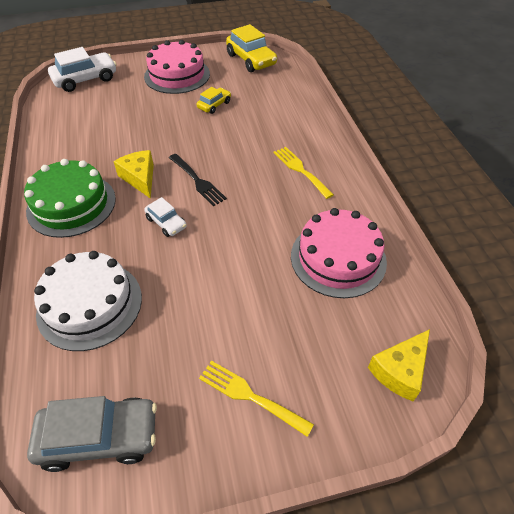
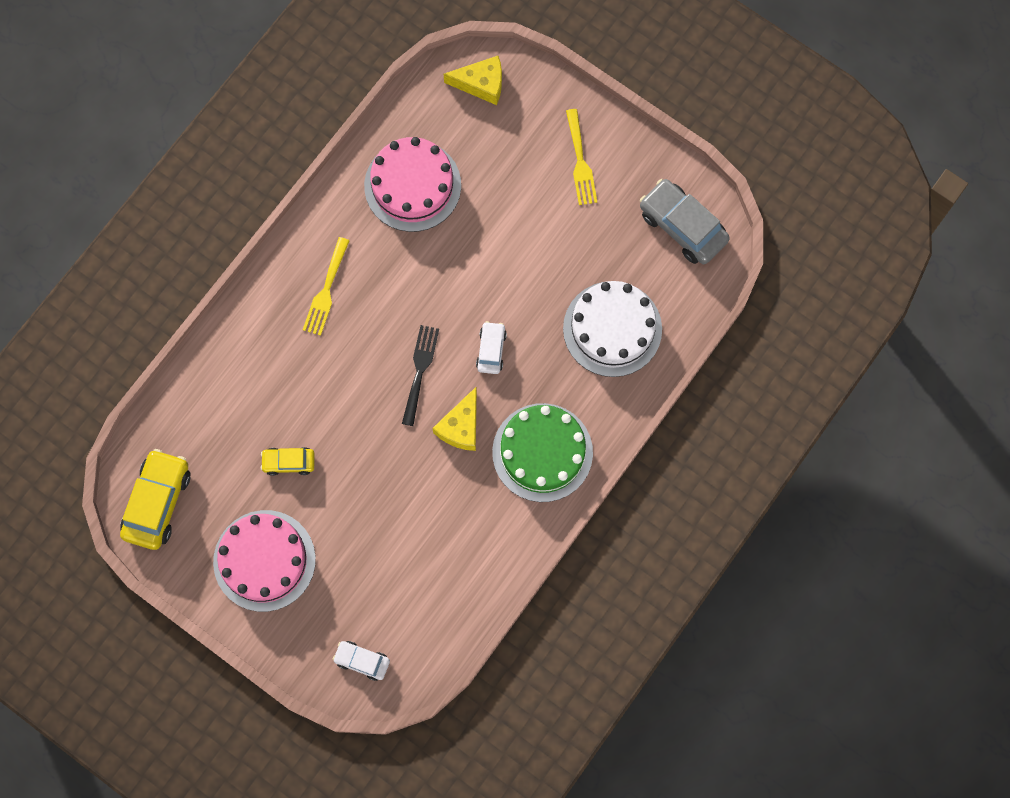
camera: 130 degrees left, 25 degrees up
white car [48,47,116,92] -> white car [333,641,390,681], size x0.55

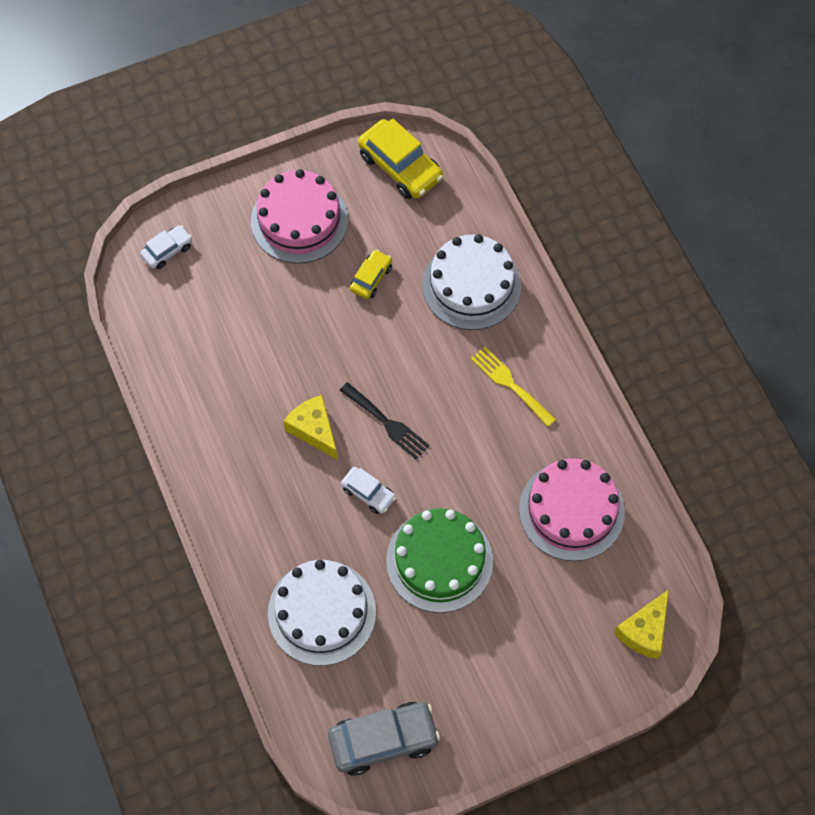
camera: 120 degrees right, 10 degrees down
green cake [492,403,593,502] -> green cake moved to [386,508,493,613]
yellow fork [566,109,597,205] -> none
none -> white cake [422,234,522,330]

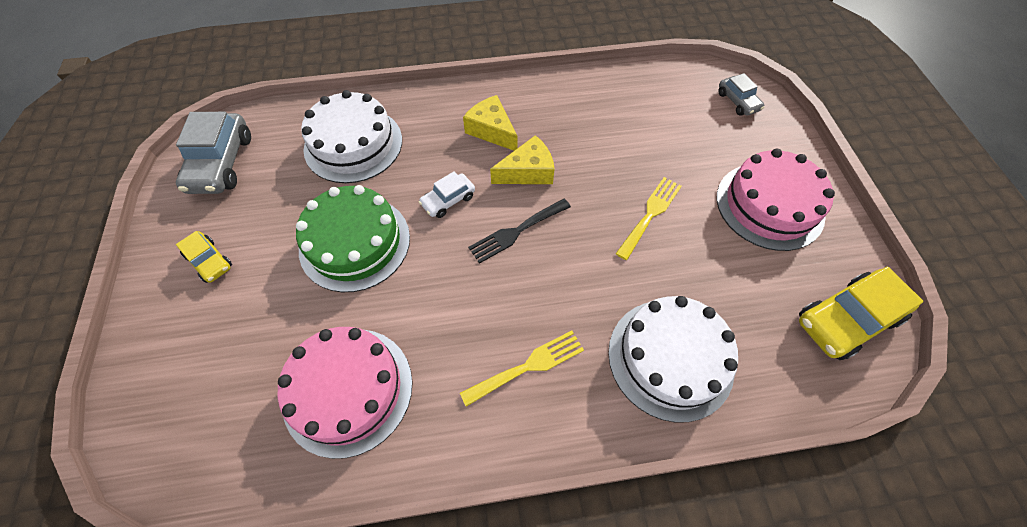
camera: 105 degrees right, 5 degrees down
white car [140,225,192,269] -> grey car [718,73,764,116]
yellow car [350,250,392,299] -> yellow car moved to [176,231,232,283]
yellow cheese [614,590,669,659] -> yellow cheese moved to [463,95,518,151]
none -> yellow fork [616,177,682,260]

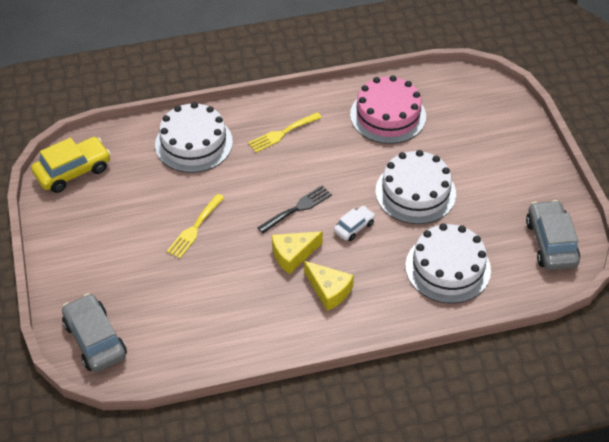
camera: 175 degrees right, 10 degrees down
yellow car [176,231,232,283] -> none
green cake [296,185,410,292] -> white cake [375,150,456,224]
pink cake [717,148,835,251] -> none
grey car [718,73,764,116] -> grey car [62,293,127,372], size x1.81

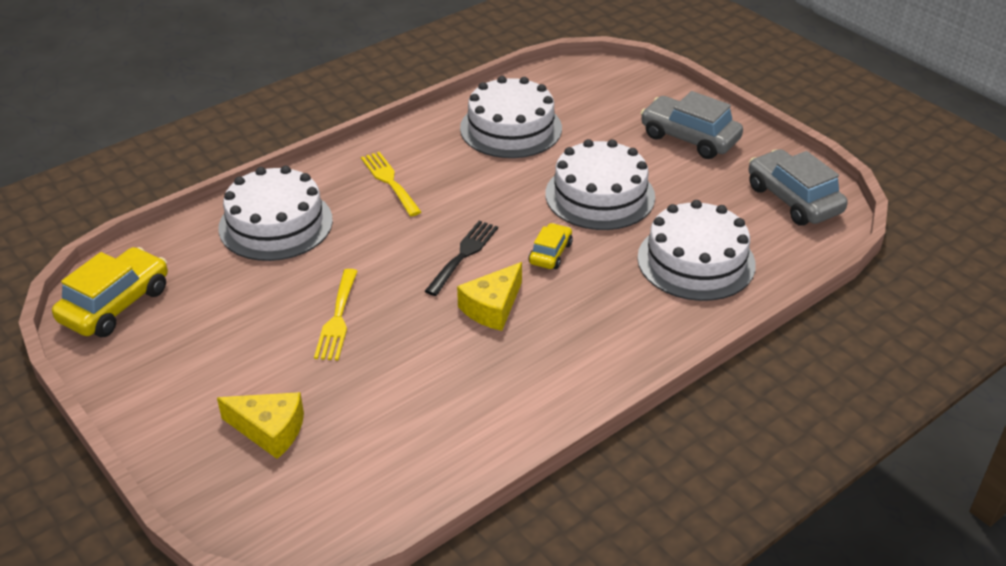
camera: 25 degrees left, 10 degrees down
grey car [62,293,127,372] -> grey car moved to [641,91,743,159]
yellow fork [248,112,322,152] -> yellow fork turned 120 degrees clockwise [361,152,421,216]
yellow cheese [304,261,354,311] -> yellow cheese moved to [217,392,304,459]
white car [334,206,375,241] -> yellow car [529,223,573,269]
pink cake [350,75,426,144] -> white cake [460,76,562,158]

